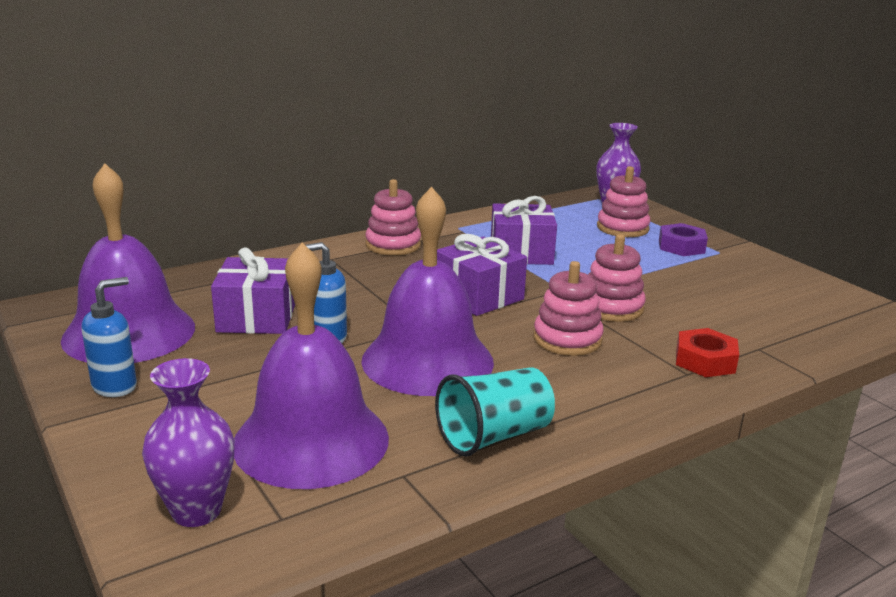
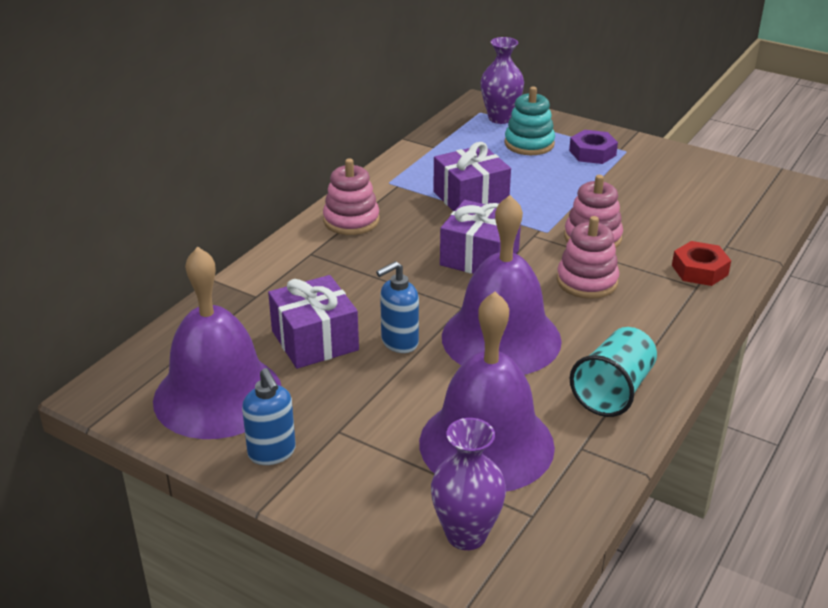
camera: 25 degrees left, 10 degrees up
blue soap dispenser [82,277,137,397] -> blue soap dispenser turned 135 degrees clockwise [242,368,296,465]
pink stacking toy [597,166,650,237] -> turquoise stacking toy [504,86,555,155]

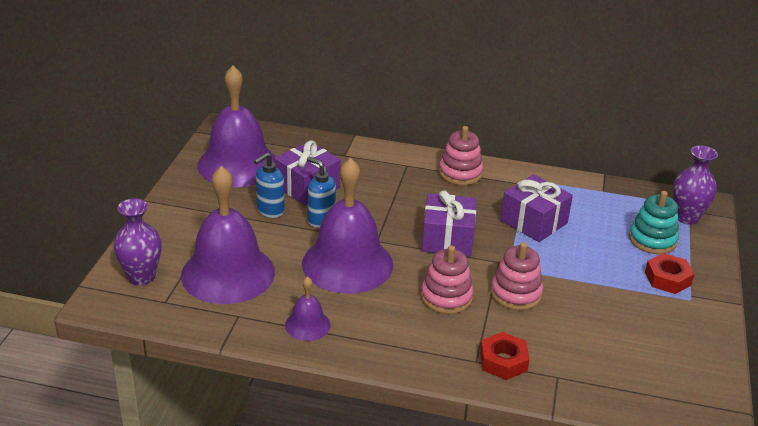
camera: 70 degrees right, 0 degrees up
blue soap dispenser [242,368,296,465] -> blue soap dispenser moved to [254,153,285,218]
purple nut [569,130,618,164] -> red nut [645,253,694,294]
turquoise cup [570,327,657,417] -> purple bell [285,277,331,341]

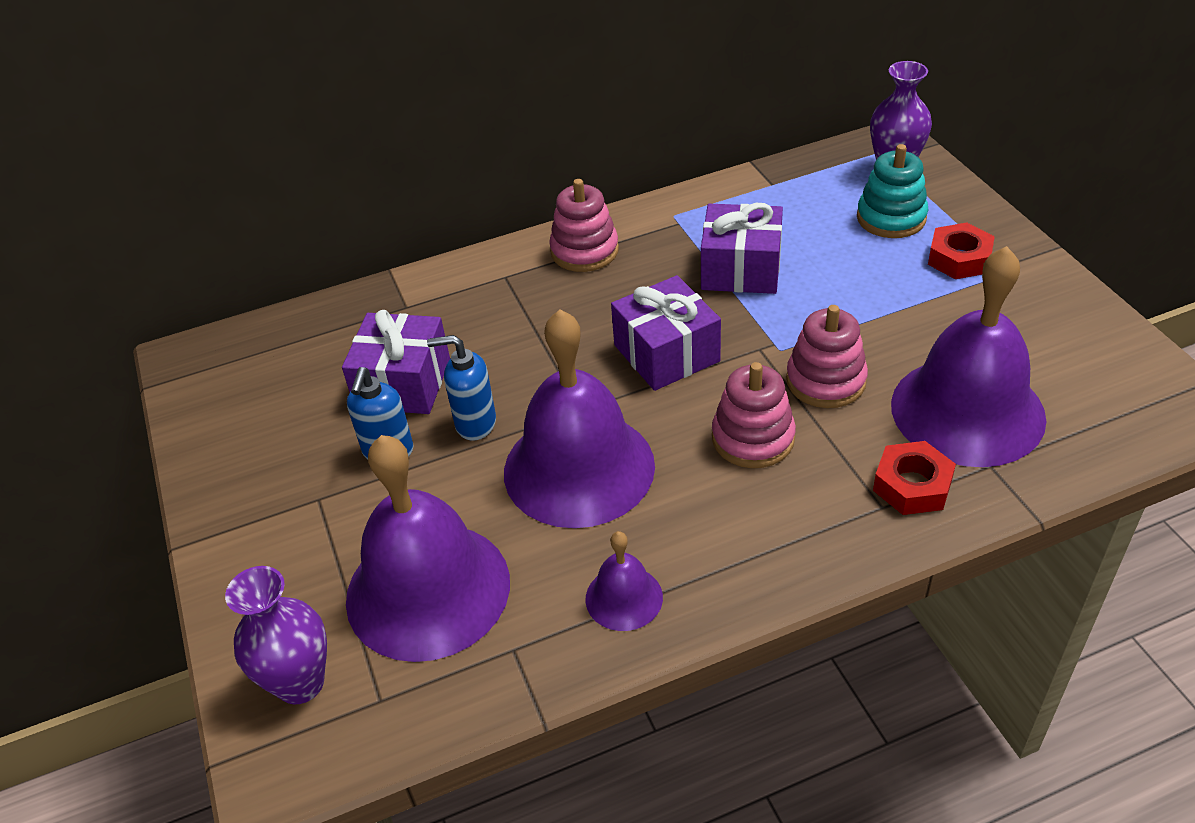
camera: 30 degrees left, 10 degrees up
purple bell [198,66,276,187] -> purple bell moved to [891,246,1046,467]

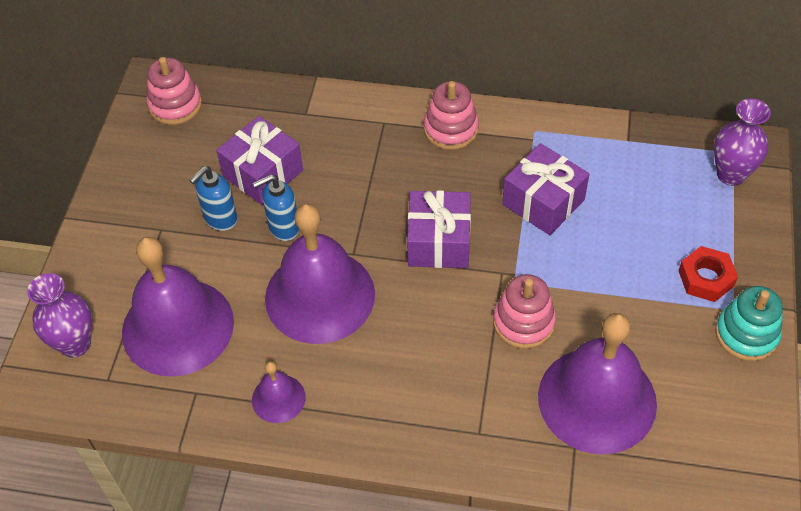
camera: 30 degrees right, 10 degrees up
blue soap dispenser [427,335,496,441] -> blue soap dispenser turned 60 degrees counterclockwise [253,174,299,241]
pink stacking toy [712,362,796,468] -> pink stacking toy moved to [146,57,202,125]
turquoise stacking toy [857,144,928,238] -> turquoise stacking toy moved to [715,286,783,361]
red nut [873,441,956,515] -> none

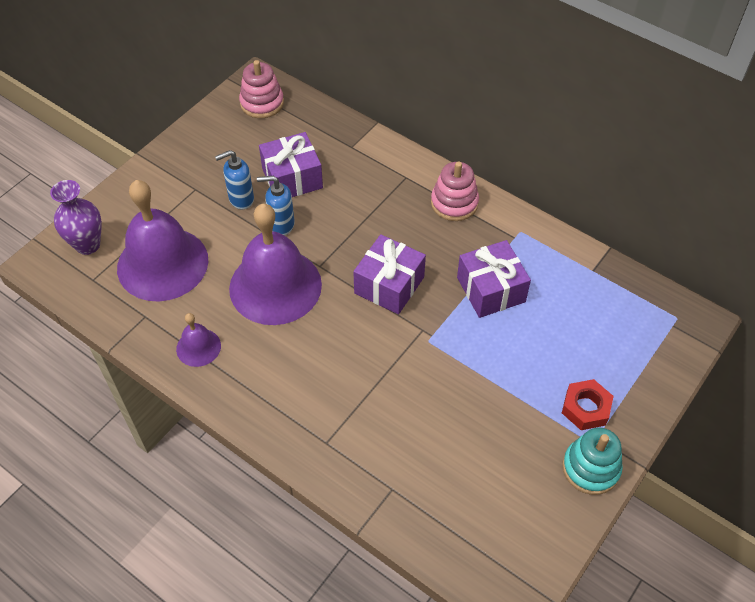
camera: 25 degrees right, 0 degrees up
pink stacking toy [493,274,556,349] -> none
purple bell [538,313,657,454] -> none
purple vase [714,99,771,186] -> none

